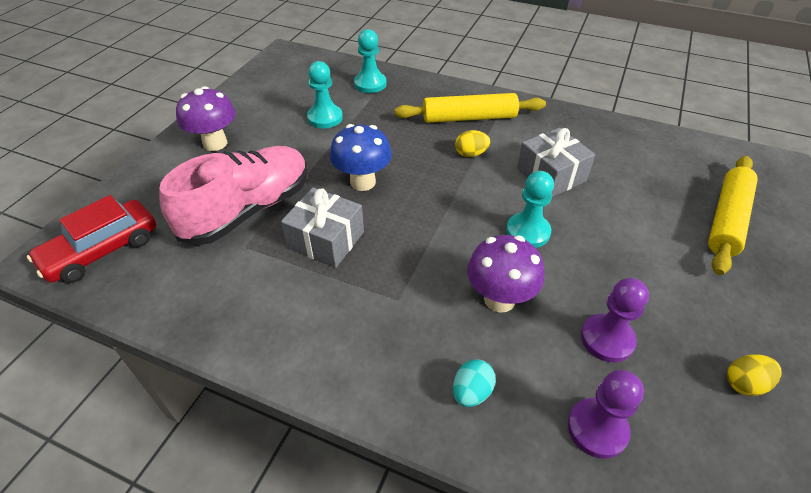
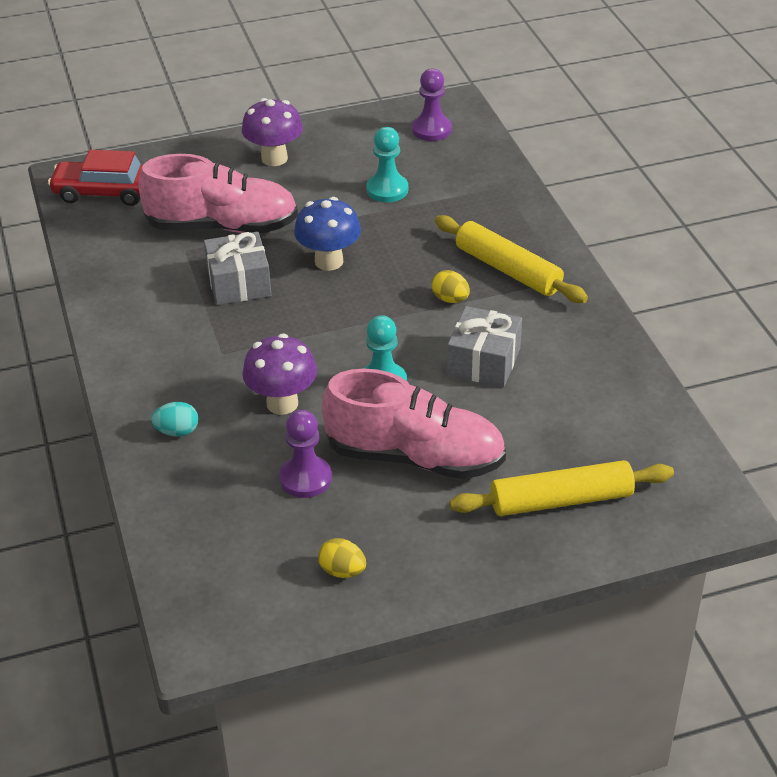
camera: 50 degrees right, 5 degrees down
turquoise pawn [354,29,387,93] -> none
purple pawn [568,370,644,459] -> purple pawn moved to [412,68,452,141]
none -> pink shoe [322,369,506,479]

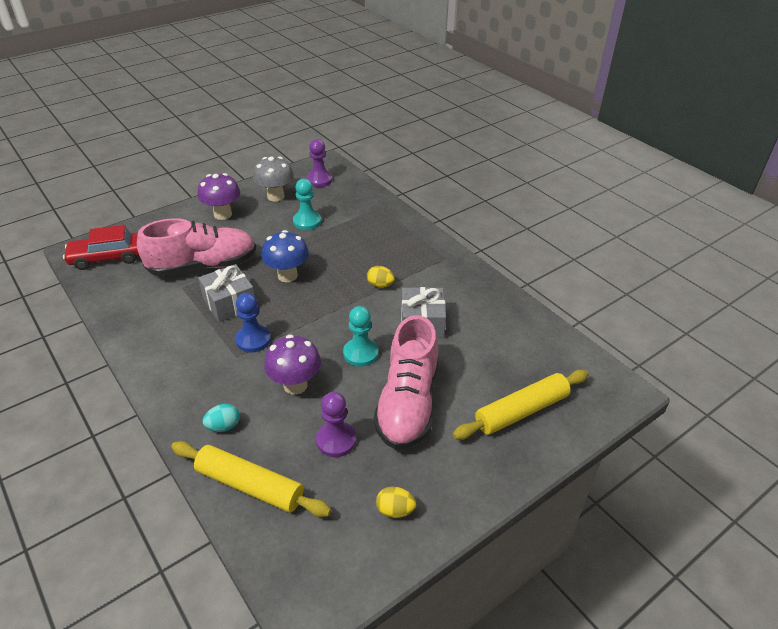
camera: 20 degrees left, 0 degrees up
pink shoe [322,369,506,479] -> pink shoe turned 105 degrees clockwise [374,315,438,450]
yellow rolling pin [435,215,588,303] -> yellow rolling pin moved to [171,441,331,517]
none -> blue pawn [235,293,271,353]
none -> grey mushroom [253,157,294,202]

